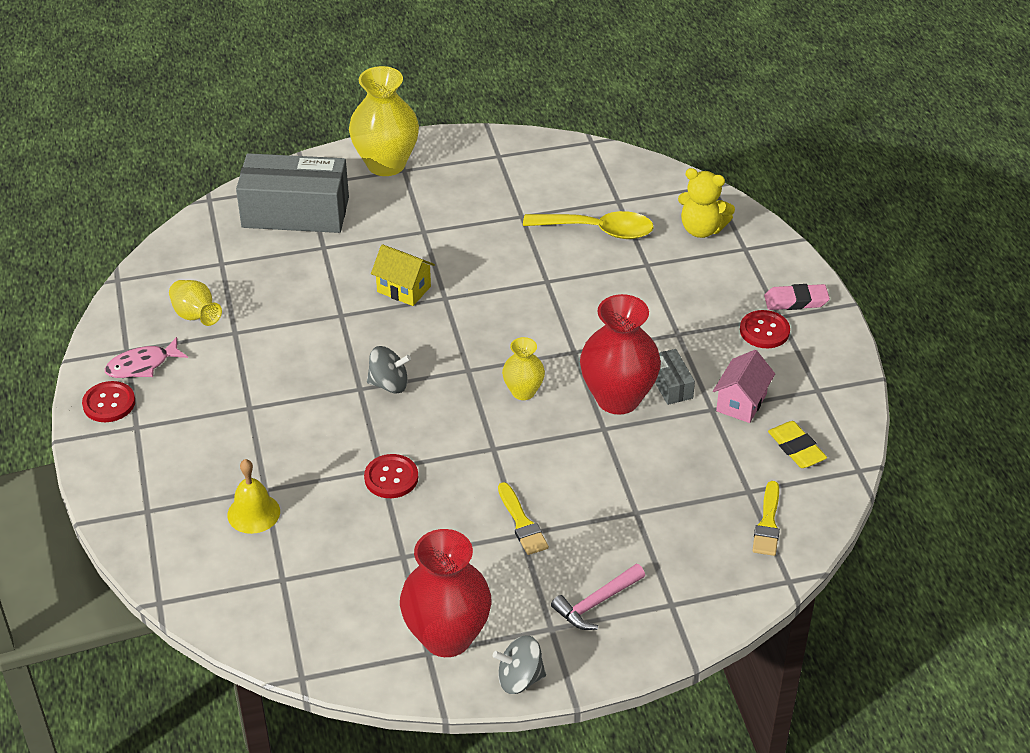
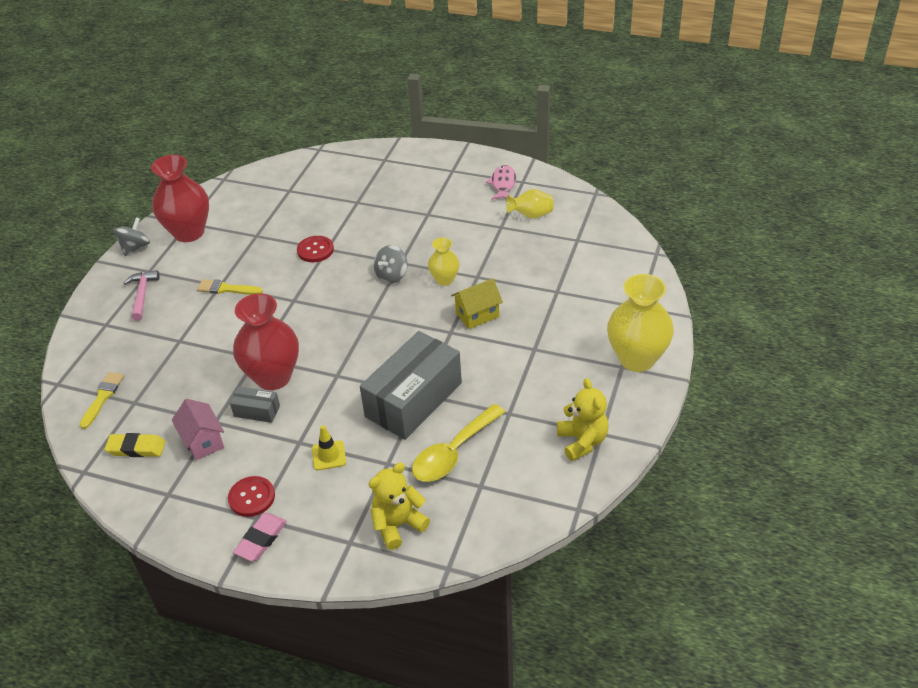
camera: 125 degrees right, 0 degrees up
red button [82,381,135,422] -> none
yellow bell [227,459,280,534] -> none
grey box [236,153,349,233] -> grey box moved to [360,331,462,440]
yellow vase [502,337,545,400] -> yellow vase moved to [428,237,459,286]
yellow brush [752,481,780,556] -> yellow brush turned 60 degrees clockwise [79,372,124,429]
none -> yellow traffic cone [312,425,346,470]
none -> yellow teddy bear [557,378,609,461]

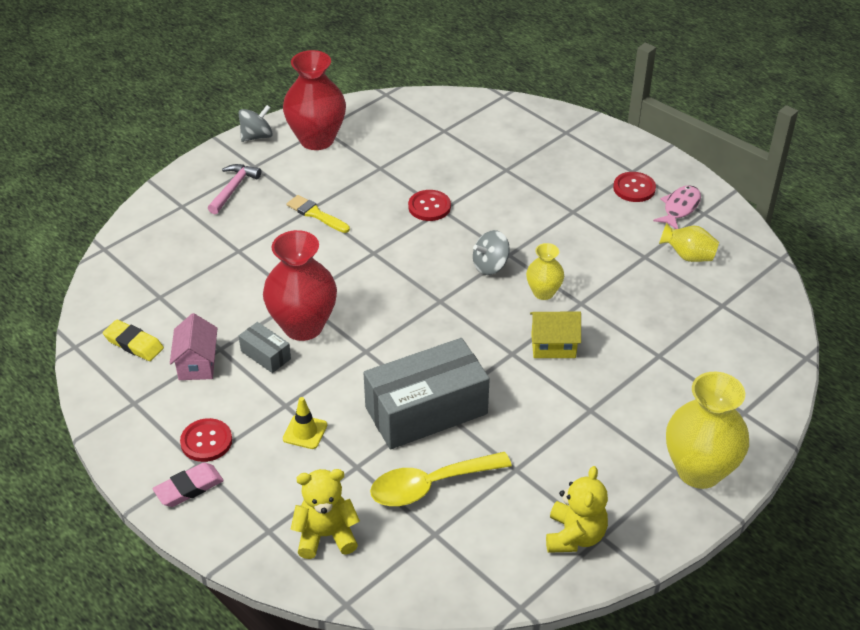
camera: 25 degrees right, 0 degrees up
yellow brush [79,372,124,429] -> none
none -> red button [613,172,656,202]

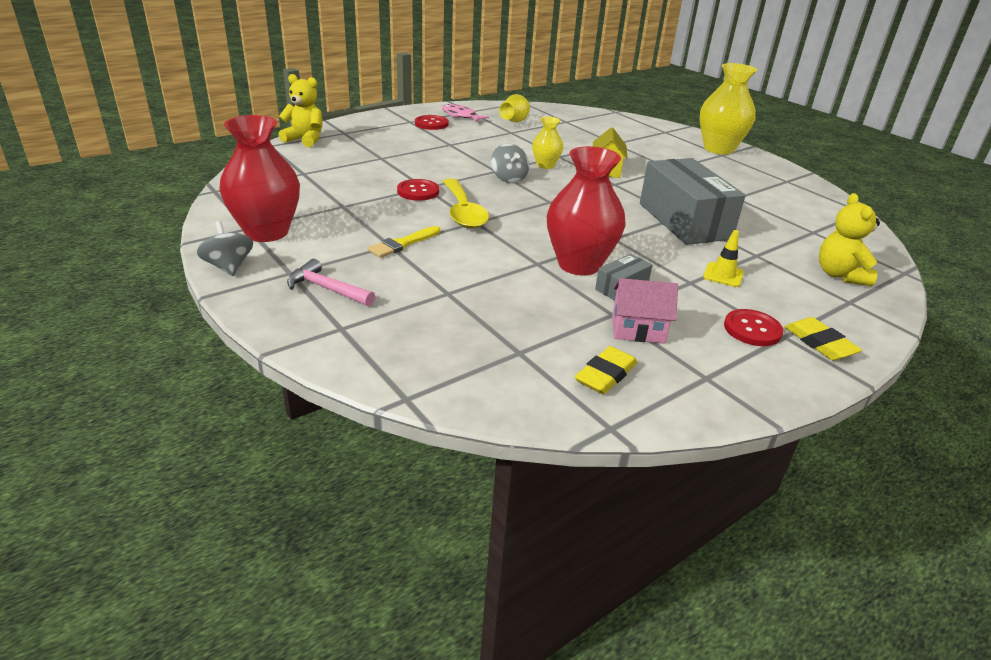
camera: 85 degrees left, 10 degrees down
pink eraser [152,462,224,507] -> yellow eraser [785,317,862,361]
yellow spoon [370,452,512,506] -> yellow spoon moved to [443,178,489,229]
yellow teddy bear [546,466,608,553] -> yellow teddy bear moved to [278,74,323,147]

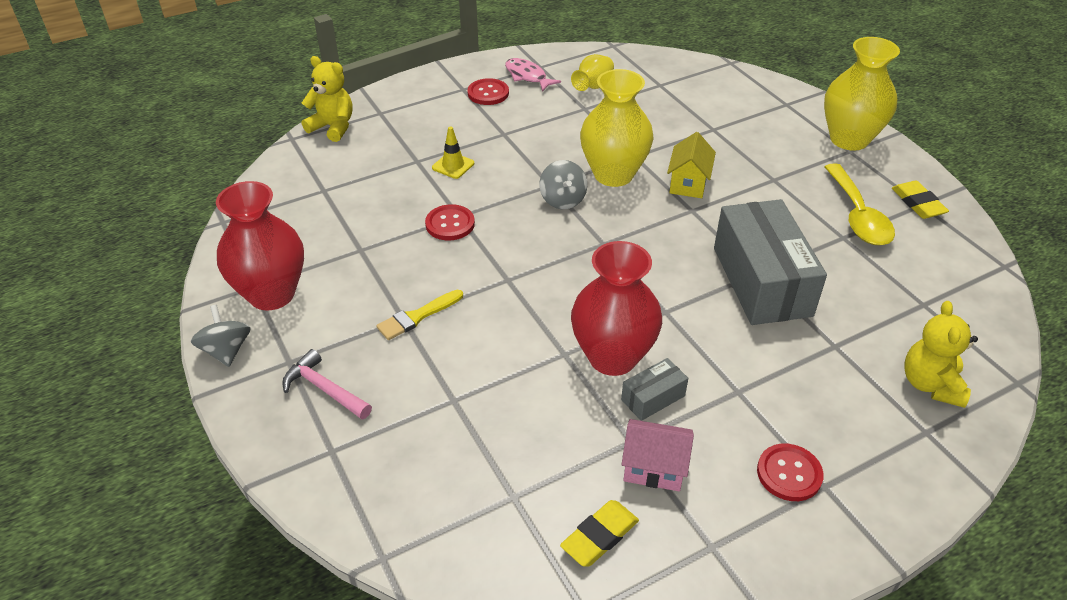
camera: 10 degrees right, 10 degrees up
yellow spoon [443,178,489,229] -> yellow spoon moved to [824,163,895,245]
yellow vase [532,117,563,169] -> yellow vase [580,69,654,187], size x1.87
yellow traffic cone [703,230,744,287] -> yellow traffic cone moved to [432,126,474,179]
yellow eraser [785,317,862,361] -> yellow eraser moved to [892,181,949,219]

